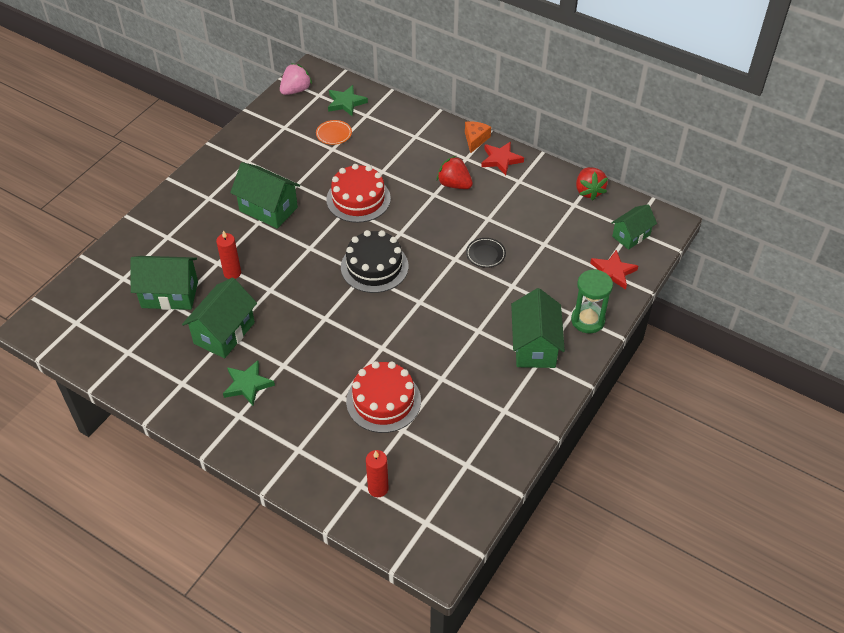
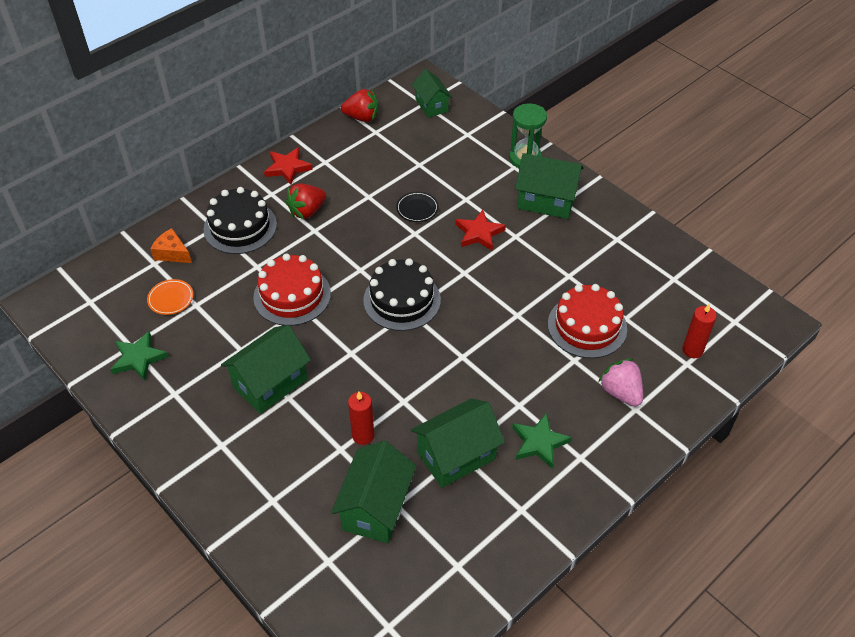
camera: 75 degrees left, 0 degrees up
green house [182,277,257,358] -> green house turned 75 degrees counterclockwise [411,398,505,488]
pink strawberry [280,63,312,95] -> pink strawberry moved to [598,358,643,407]
green star [328,85,368,117] -> green star moved to [110,331,169,381]
orange cheese [465,121,491,153] -> orange cheese moved to [150,228,192,263]
red star [590,250,638,290] -> red star moved to [455,210,506,250]
none -> black cake [203,187,277,254]

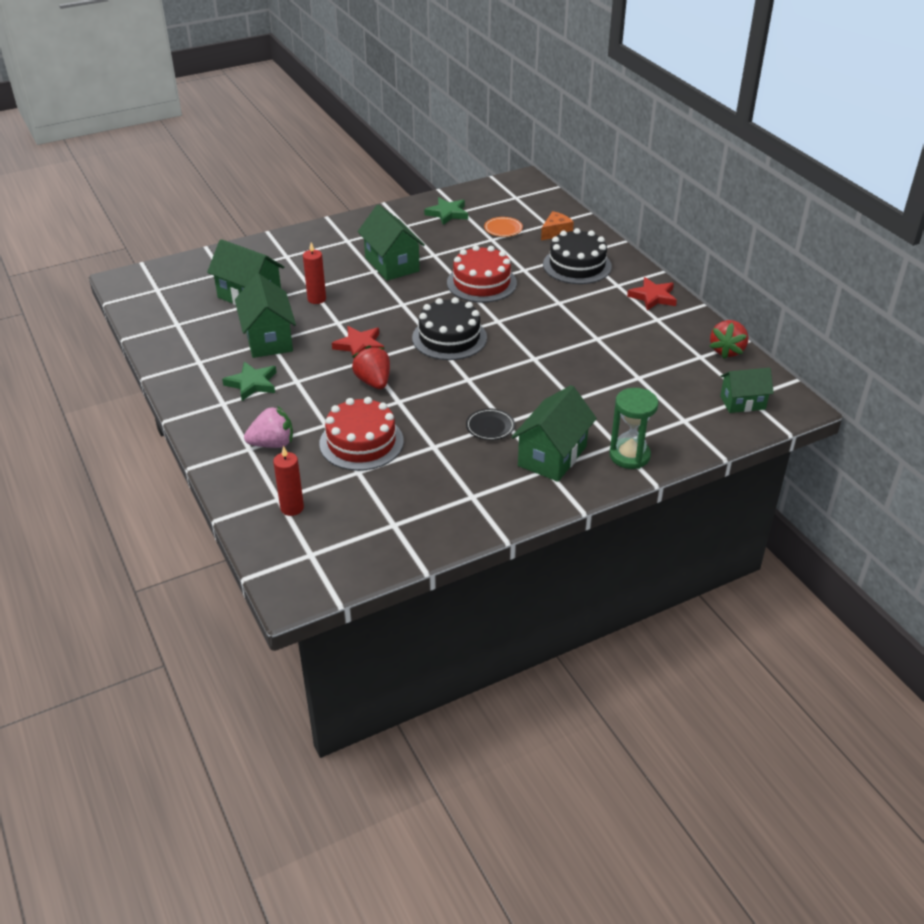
camera: 105 degrees right, 10 degrees down
red strawberry [286,183,326,219] -> red strawberry moved to [352,345,390,389]
black plate [396,192,439,222] -> black plate moved to [466,409,515,440]
red star [455,210,506,250] -> red star moved to [332,326,384,359]

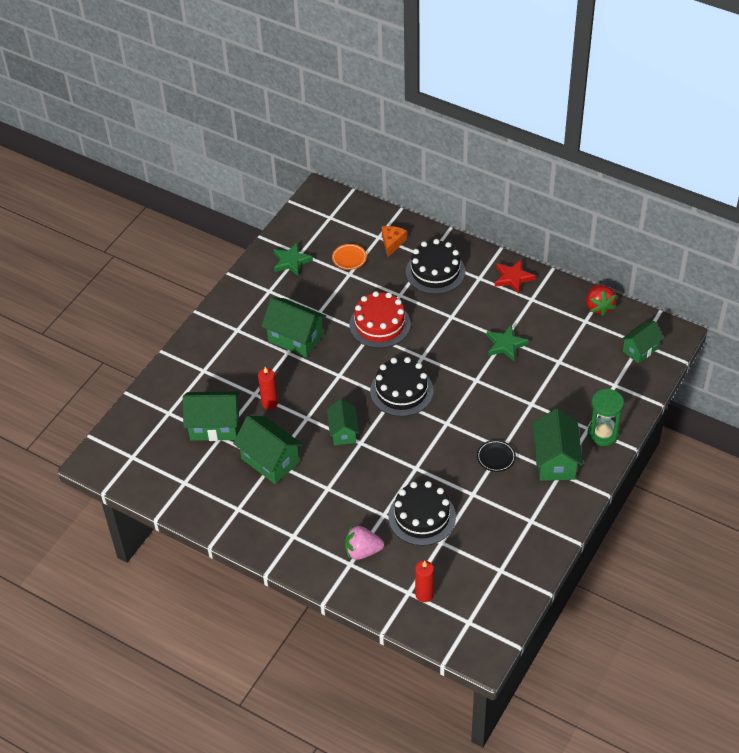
camera: 30 degrees left, 10 degrees up
green star [222,362,277,401] -> green star moved to [487,324,529,361]
pink strawberry [244,406,293,448] -> pink strawberry turned 135 degrees counterclockwise [345,526,384,560]
red cake [319,397,404,471] -> black cake [388,481,456,546]
red star [332,326,384,359] -> green house [327,399,359,445]
red strawberry [352,345,390,389] -> none

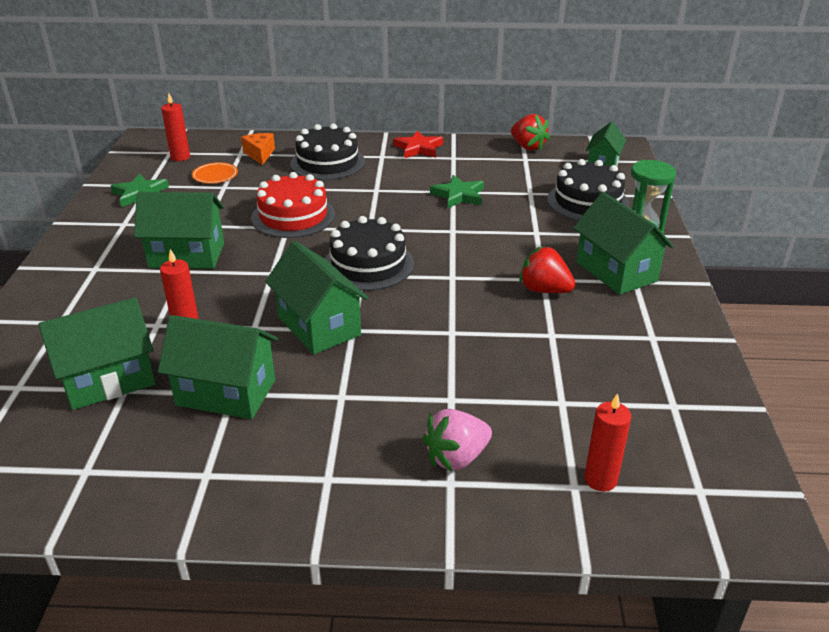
camera: 30 degrees left, 15 degrees down
green house [327,399,359,445] -> green house [265,241,369,354], size x1.55
black cake [388,481,456,546] -> black cake moved to [547,159,629,221]
black plate [477,440,516,472] -> red strawberry [519,246,576,293]
none -> red candle [161,93,190,161]

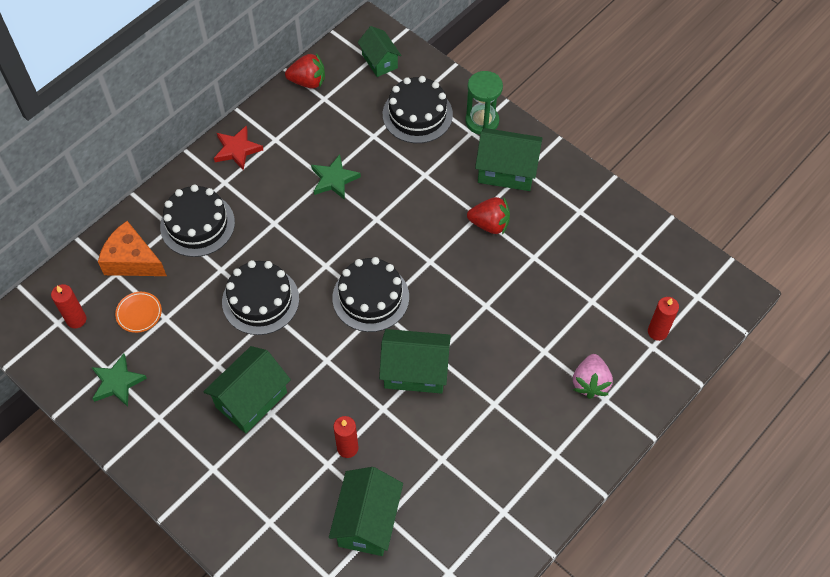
camera: 50 degrees left, 25 degrees up
green house [158,315,278,419] -> none
orange cheese [241,133,275,165] -> orange cheese [98,221,167,276], size x1.59
red cake [251,172,335,238] -> black cake [222,260,299,335]
red strawberry [519,246,576,293] -> red strawberry turned 150 degrees counterclockwise [467,197,510,235]

